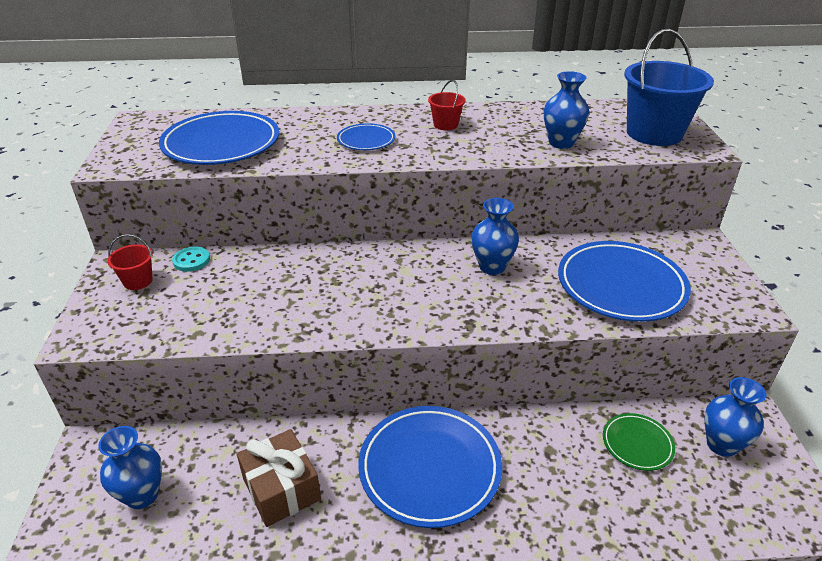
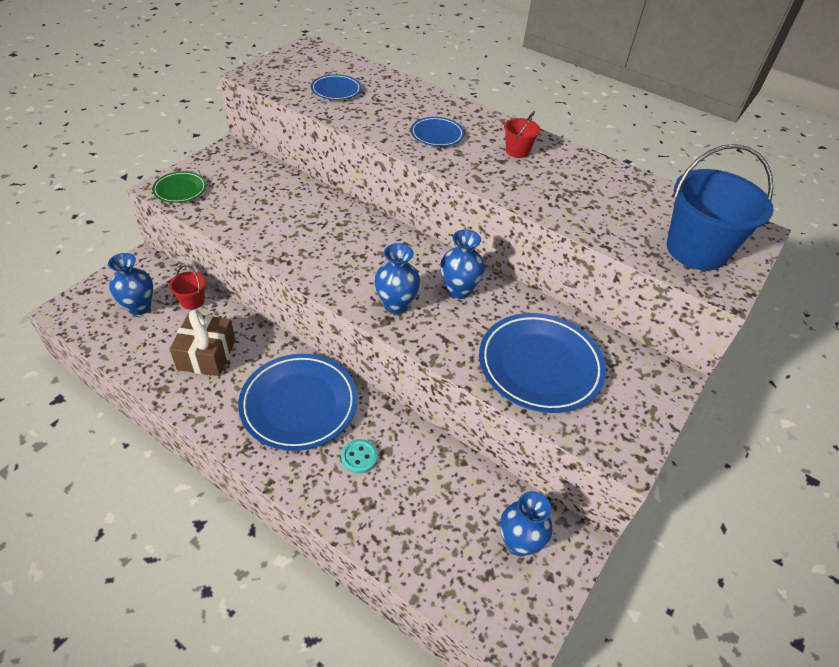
camera: 35 degrees right, 10 degrees up
red bucket [107,234,153,290] -> red bucket moved to [169,265,206,310]
blue plate [159,111,279,165] -> blue plate [311,74,362,100], size x0.51
turquoise button [172,246,210,272] -> turquoise button moved to [341,439,378,474]
blue vase [544,71,589,149] -> blue vase moved to [374,243,420,314]
green plate [603,413,675,471] -> green plate moved to [152,171,206,203]

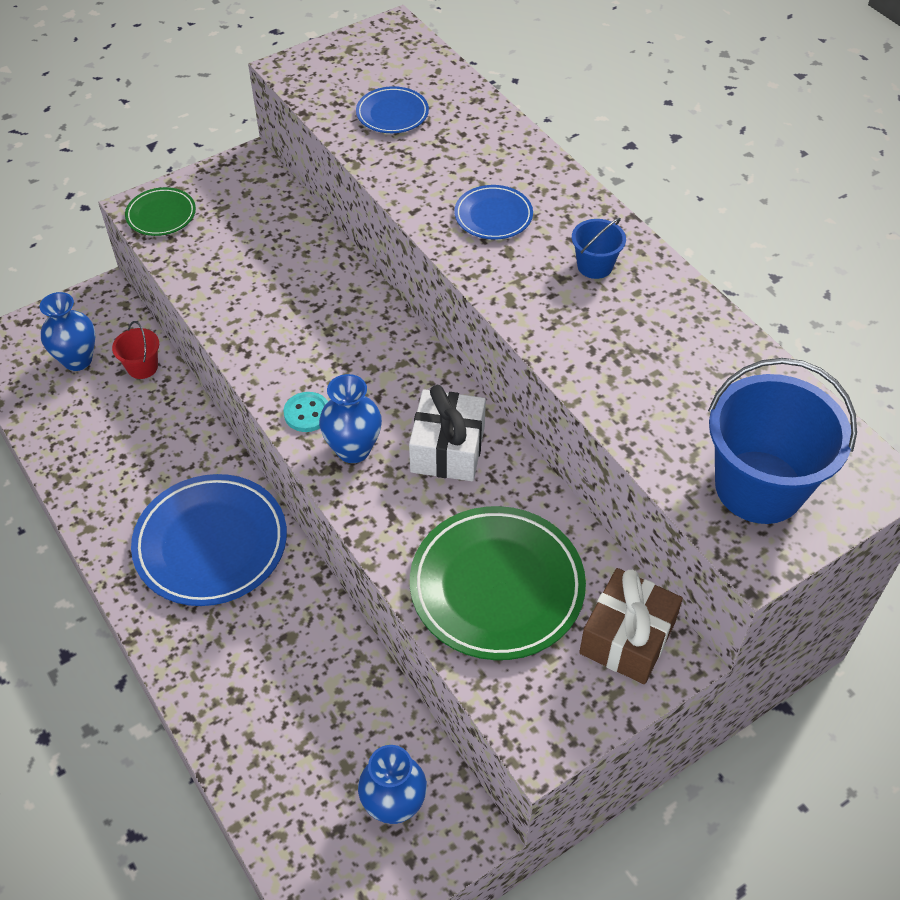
camera: 25 degrees right, 5 degrees up
brown gift [170,309,236,376] -> brown gift moved to [579,568,683,684]
turquoise button [341,439,378,474] -> turquoise button moved to [283,392,328,432]
blue vase [440,229,485,299] -> white gift [409,385,486,481]
blue plate [479,313,606,413] -> green plate [410,506,586,660]
red bucket [504,111,541,158] -> blue bucket [572,218,626,279]

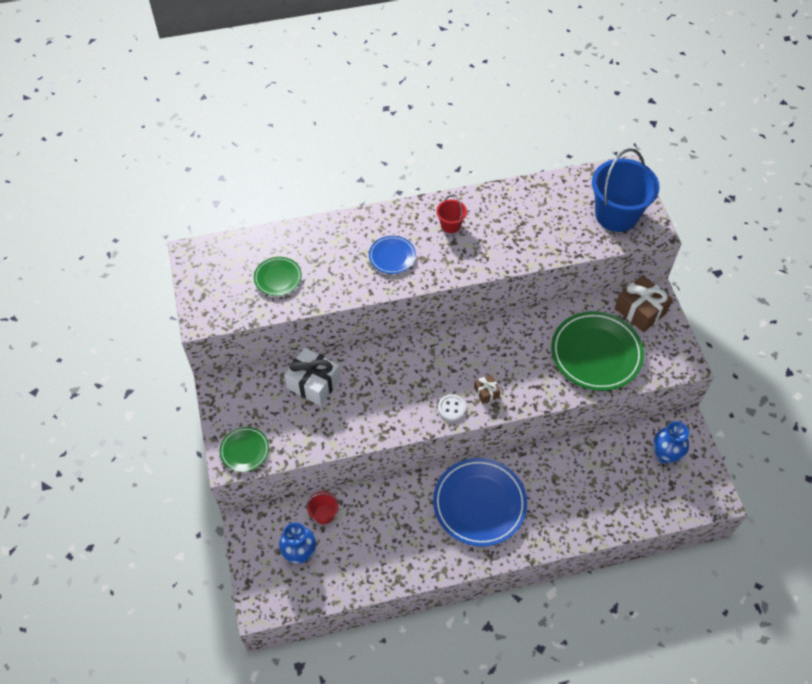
camera: 70 degrees left, 5 degrees up
turquoise button [283,392,328,432] -> white button [438,394,466,421]
blue vase [319,374,382,463] -> brown gift [474,374,501,404]
blue plate [356,86,429,133] -> green plate [254,257,302,296]
white gift [409,385,486,481] -> white gift moved to [284,348,340,406]
blue bucket [572,218,626,279] -> red bucket [436,195,467,233]

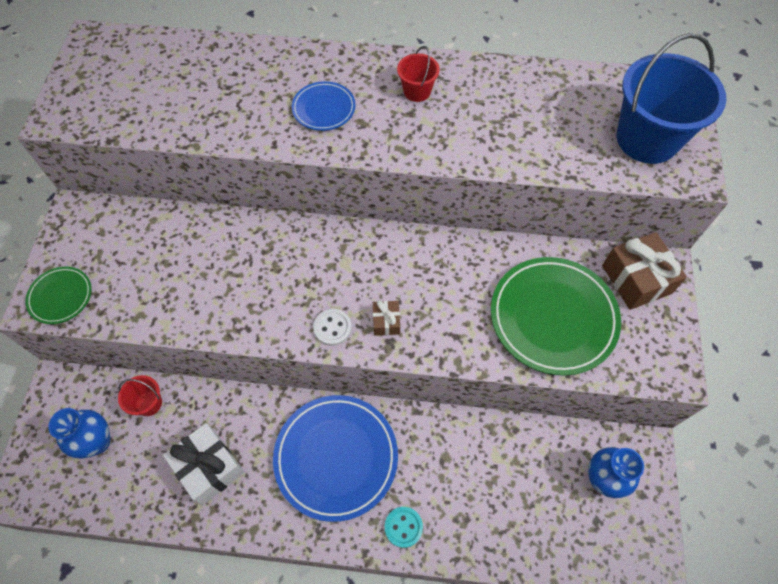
camera: 20 degrees right, 5 degrees up
green plate [254,257,302,296] -> none
white gift [284,348,340,406] -> white gift moved to [163,423,244,505]
none -> turquoise button [385,507,423,548]

